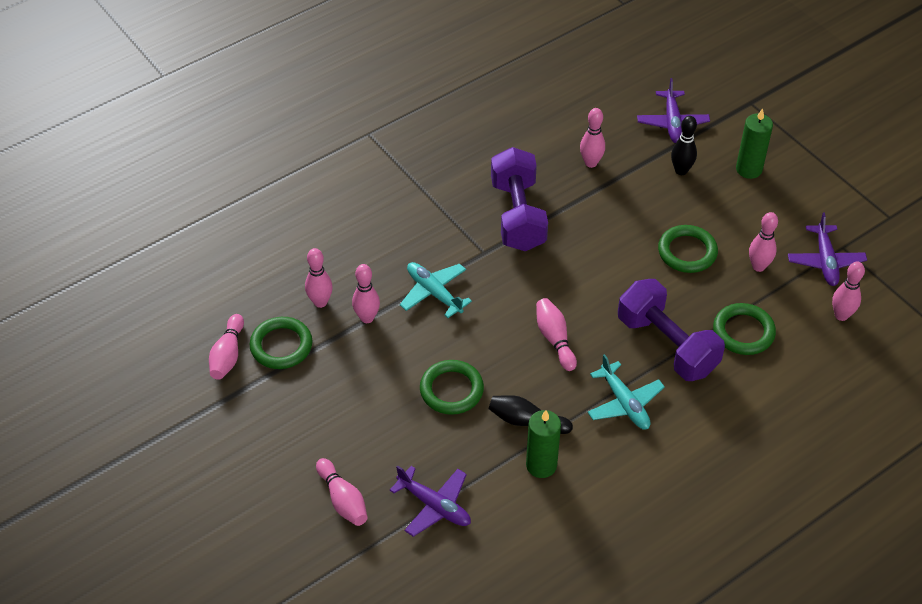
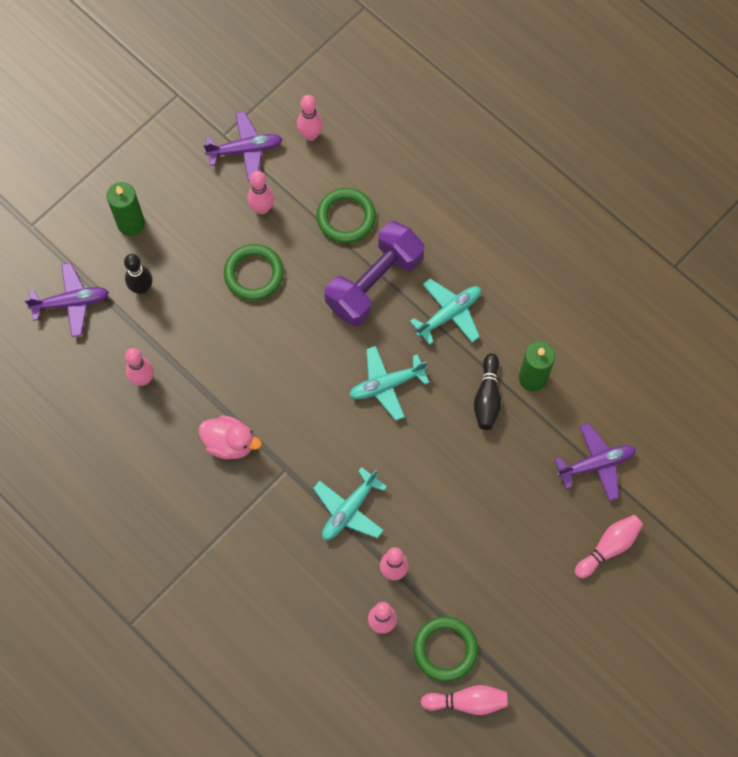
camera: 100 degrees left, 20 degrees up
purple plane [390,465,471,537] -> purple plane turned 45 degrees clockwise [555,423,636,501]
green ring [420,360,484,415] -> none
purple dumbbell [491,147,548,251] -> pink duck [199,415,262,459]
pink bowling pin [536,298,577,371] -> turquoise plane [349,346,429,421]

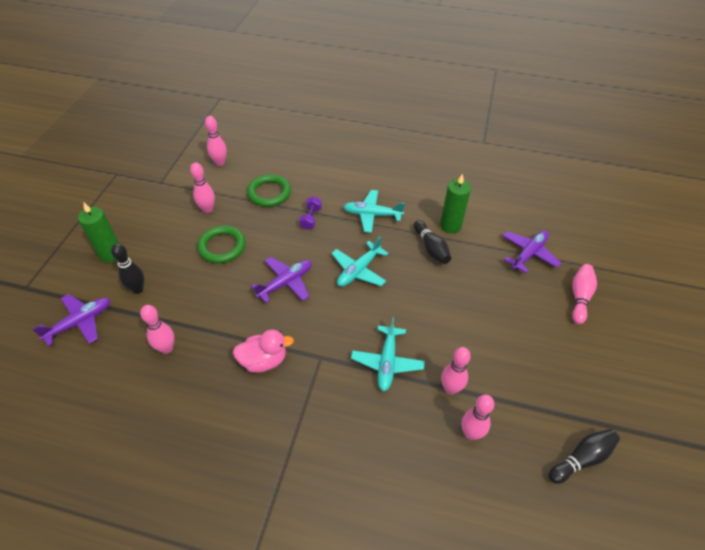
camera: 30 degrees left, 20 degrees down
purple plane [203,112,283,181] -> purple plane moved to [251,257,312,303]
purple dumbbell [324,221,424,326] -> purple dumbbell [299,196,322,230], size x0.43
turquoise plane [410,279,481,345] -> turquoise plane turned 105 degrees counterclockwise [343,190,405,233]
green ring [413,616,478,682] -> none
pink bowling pin [421,685,508,715] -> black bowling pin [548,429,620,484]

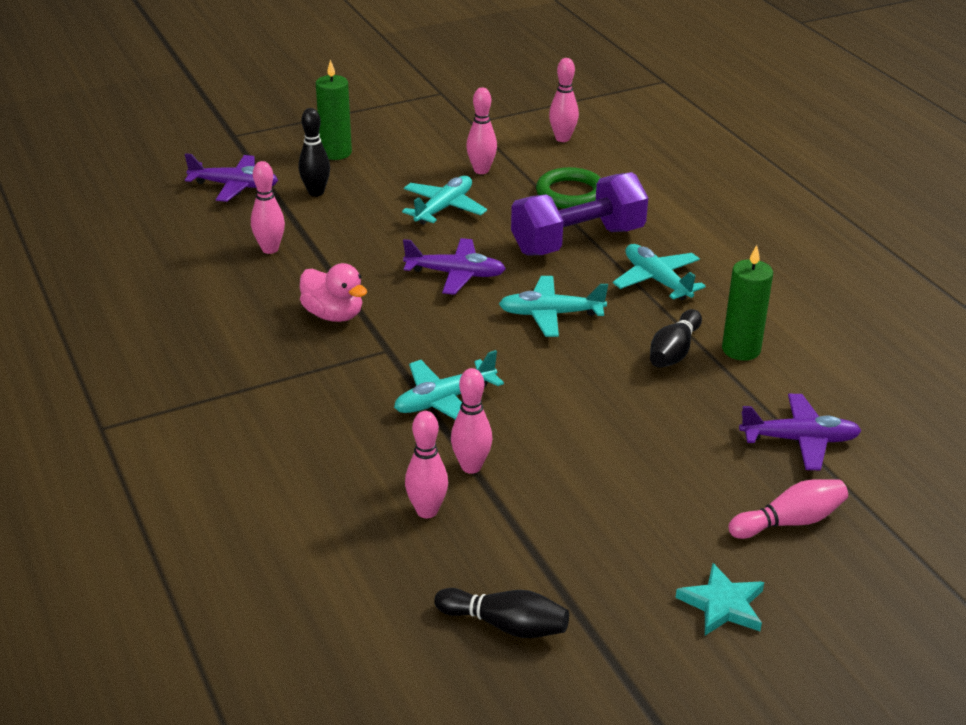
camera: 50 degrees right, 15 degrees down
green ring [197,225,246,263] -> turquoise plane [402,176,487,225]
purple dumbbell [299,196,322,230] -> purple dumbbell [511,172,648,255], size x2.34
none -> turquoise star [675,563,764,636]

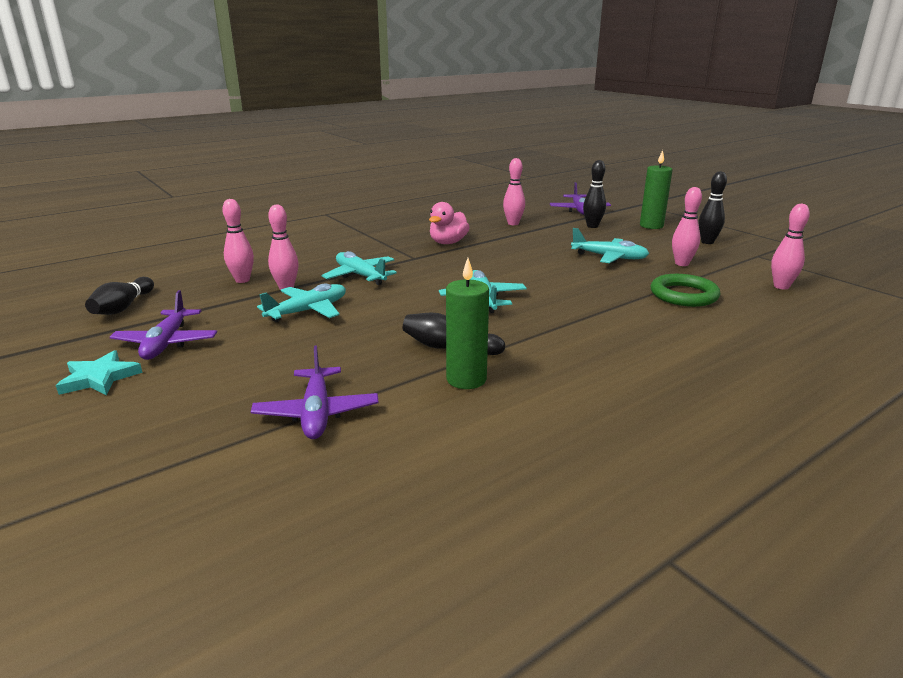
camera: 80 degrees right, 10 degrees down
purple plane [403,238,506,295] -> purple plane moved to [110,290,217,360]
purple dumbbell [511,172,648,255] -> none
turquoise plane [613,244,706,300] -> turquoise plane moved to [257,283,346,322]
pink bowling pin [728,479,848,539] -> none
none -> black bowling pin [699,171,727,244]

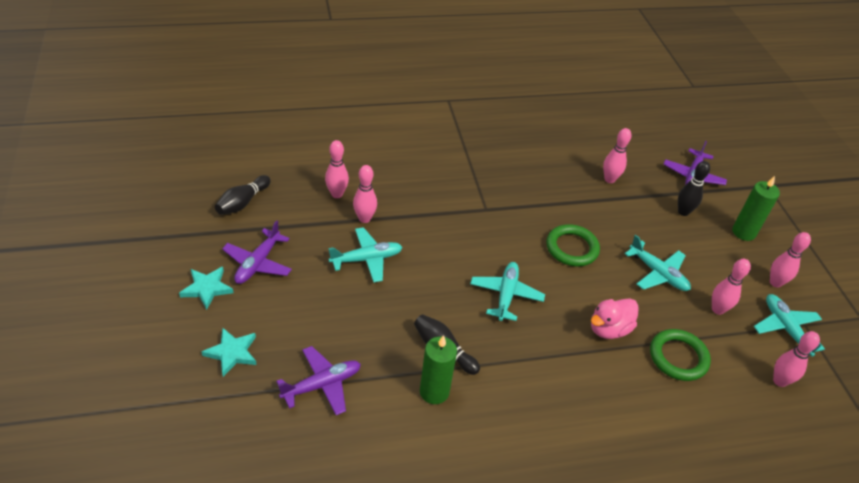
camera: 20 degrees right, 20 degrees up
purple plane [251,346,379,439] -> purple plane turned 135 degrees counterclockwise [277,346,361,415]
turquoise plane [322,251,397,285] -> turquoise plane moved to [754,294,825,357]
pink duck [429,202,470,244] -> pink duck moved to [591,298,639,339]
black bowling pin [699,171,727,244] -> pink bowling pin [770,232,811,288]
none -> turquoise star [202,327,257,377]
none -> green ring [546,224,600,267]

